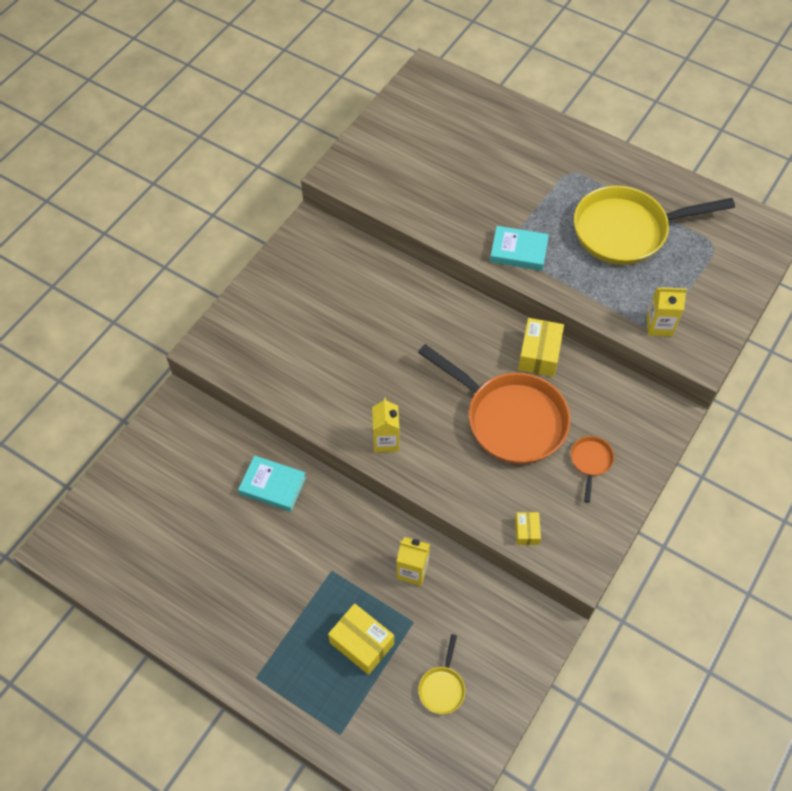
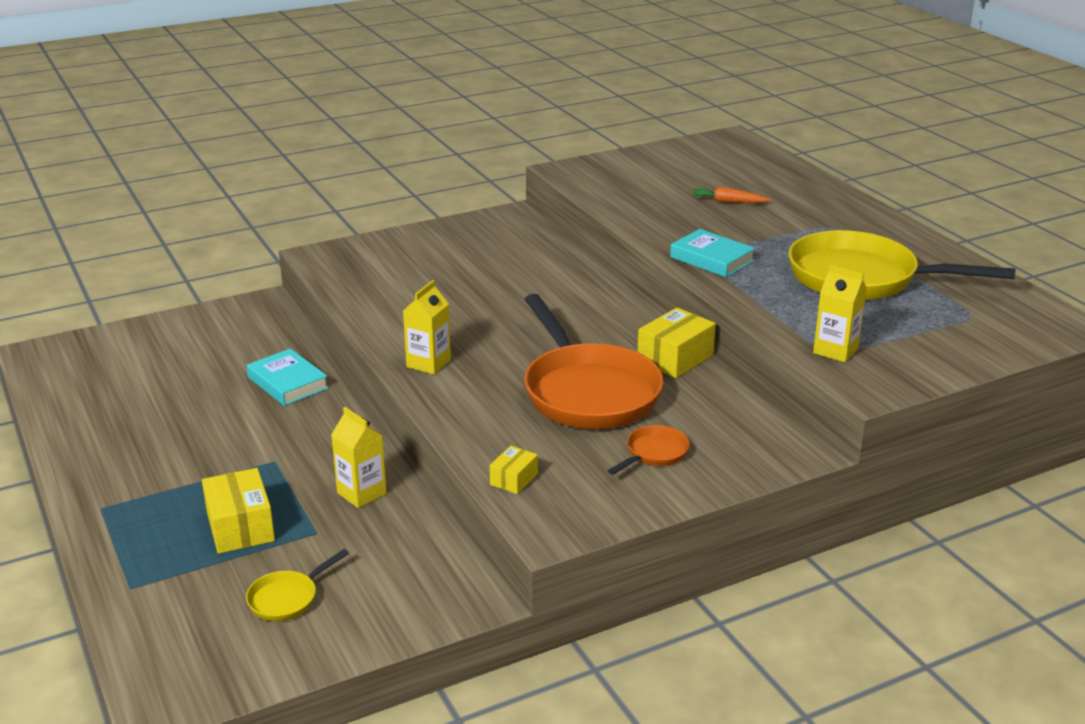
camera: 30 degrees right, 30 degrees down
none -> orange carrot [691,187,771,203]

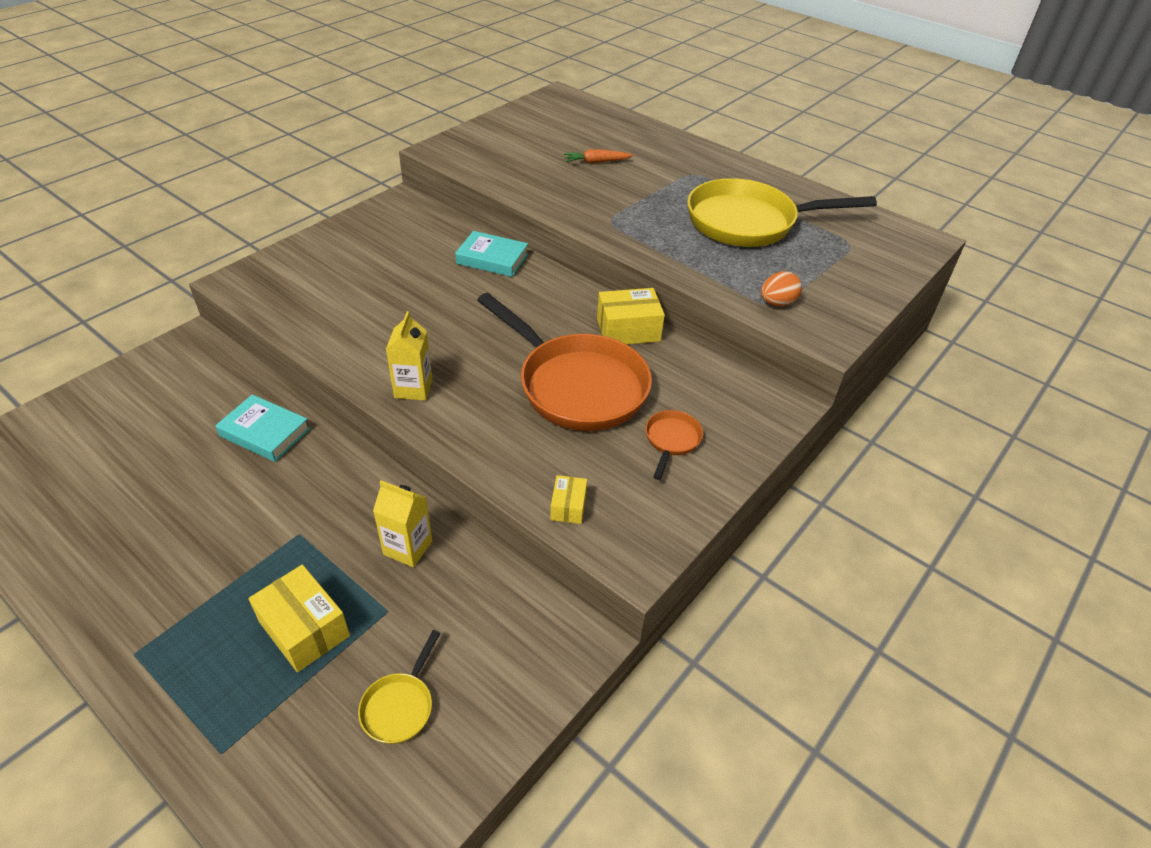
camera: 25 degrees left, 15 degrees up
yellow box [637,308,716,378] -> yellow box turned 60 degrees clockwise [597,288,665,344]
turquoise book [670,229,756,277] -> turquoise book moved to [455,231,528,277]
yellow carton [813,265,867,362] -> orange egg [761,271,802,306]

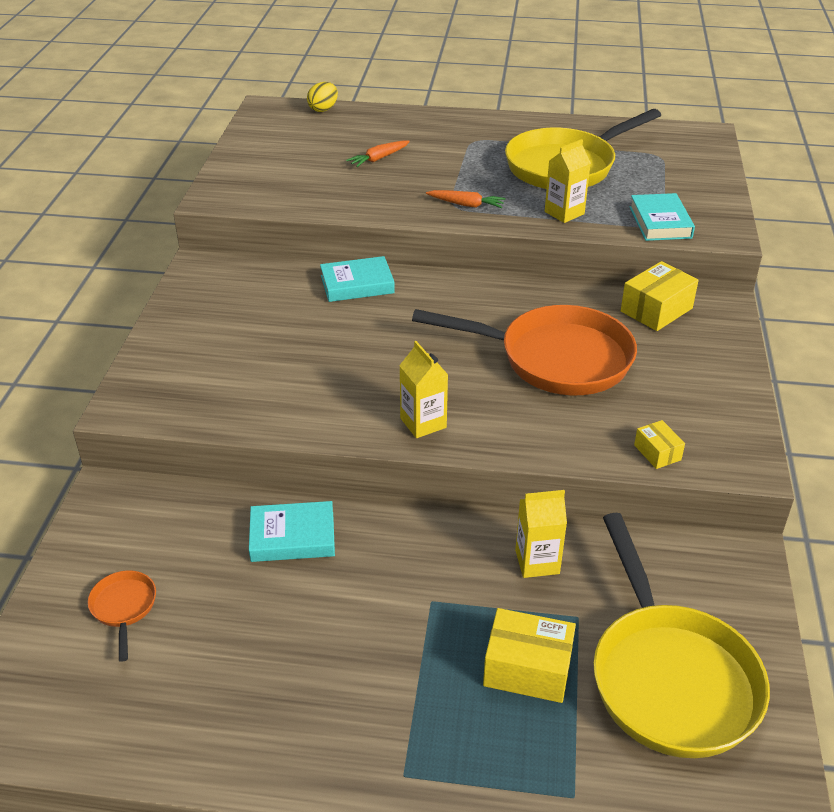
camera: 30 degrees left, 5 degrees down
yellow pan [358,630,441,744] -> yellow pan [593,513,770,758], size x2.36
yellow box [597,288,665,344] -> yellow box moved to [621,261,699,331]
orange pan [645,410,703,480] -> orange pan moved to [88,570,156,662]
orange egg [761,271,802,306] -> turquoise book [630,193,695,241]
none -> yellow egg [307,82,338,112]
none -> orange carrot [426,190,505,208]
none -> yellow carton [545,139,591,223]

